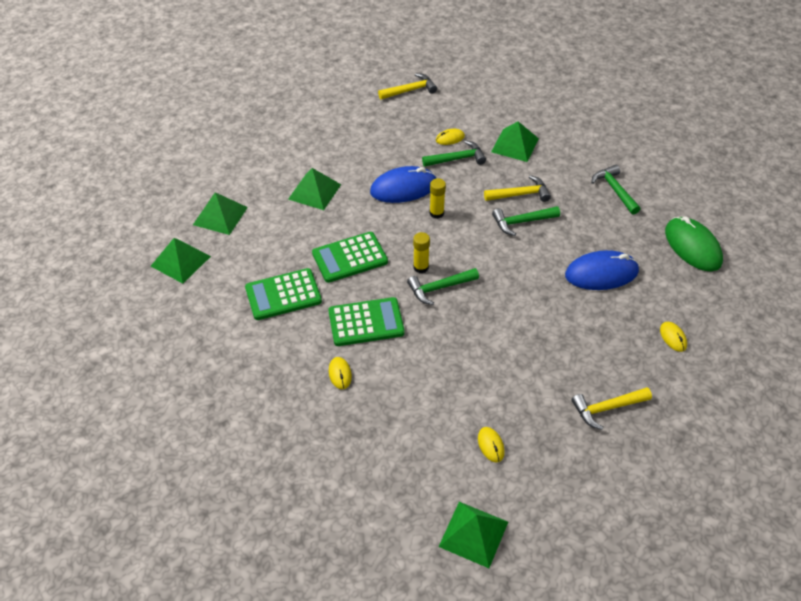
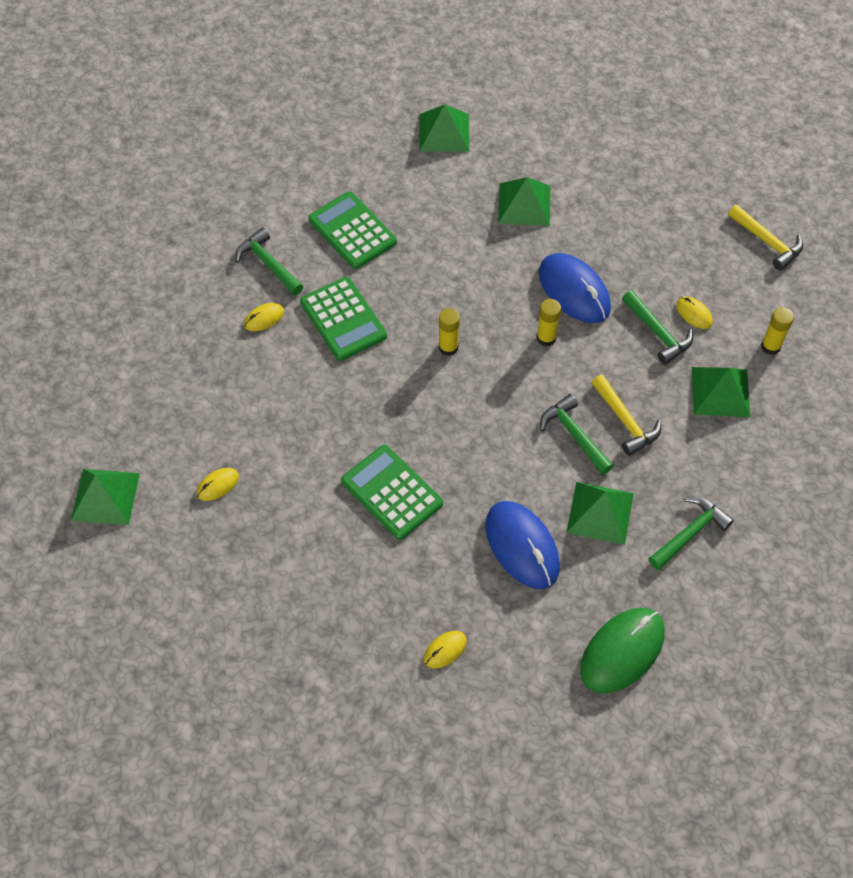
camera: 70 degrees right, 10 degrees up
green pyramid [151,238,211,284] -> green pyramid moved to [566,482,634,545]
green calculator [312,232,388,283] -> green calculator moved to [341,445,443,540]
green hammer [407,268,479,305] -> green hammer moved to [235,227,304,295]
yellow hammer [571,387,652,430] -> none
none -> yellow glue stick [761,307,794,355]

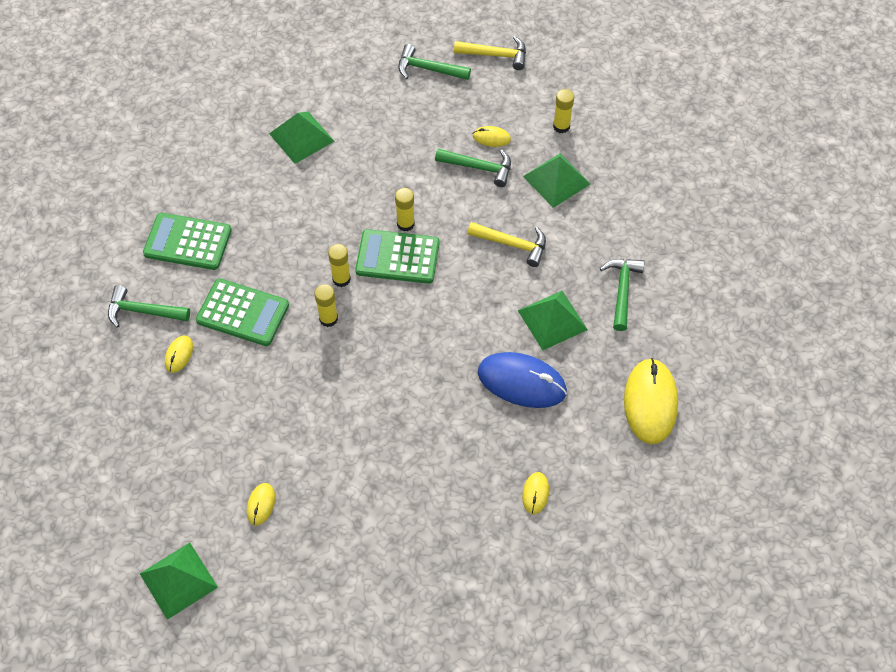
camera: 40 degrees left, 0 degrees up
green calculator [341,445,443,540] -> green calculator moved to [355,229,440,284]
green pyramid [419,105,469,152] -> none
blue mouse [539,253,611,323] -> none
green hammer [540,394,614,475] -> green hammer moved to [398,44,471,80]
green mouse [580,608,665,694] -> yellow mouse [624,358,678,444]
none -> yellow glue stick [315,284,338,327]

